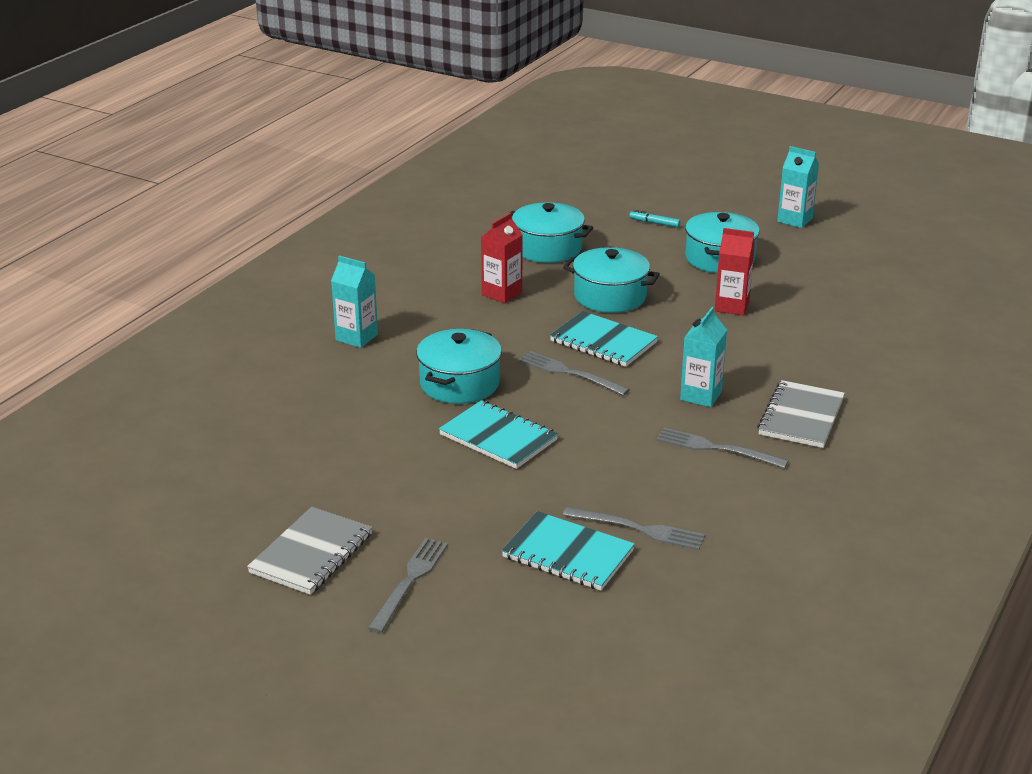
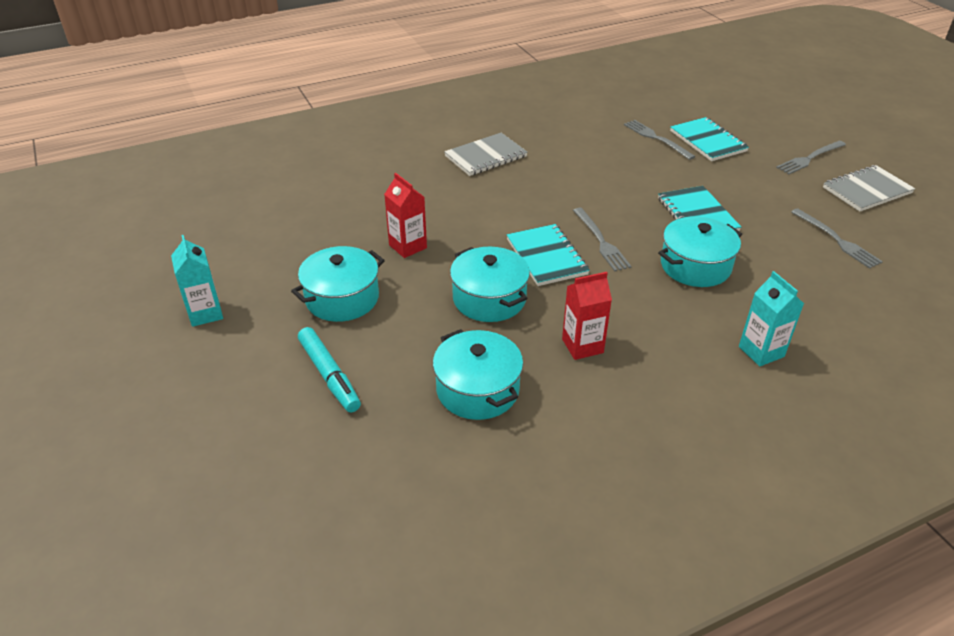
camera: 145 degrees left, 10 degrees up
turquoise marker [629,210,680,227] -> turquoise marker [298,327,361,412], size x1.87
grey fork [656,427,789,468] -> grey fork moved to [791,208,883,269]
turquoise carton [680,307,727,407] -> none

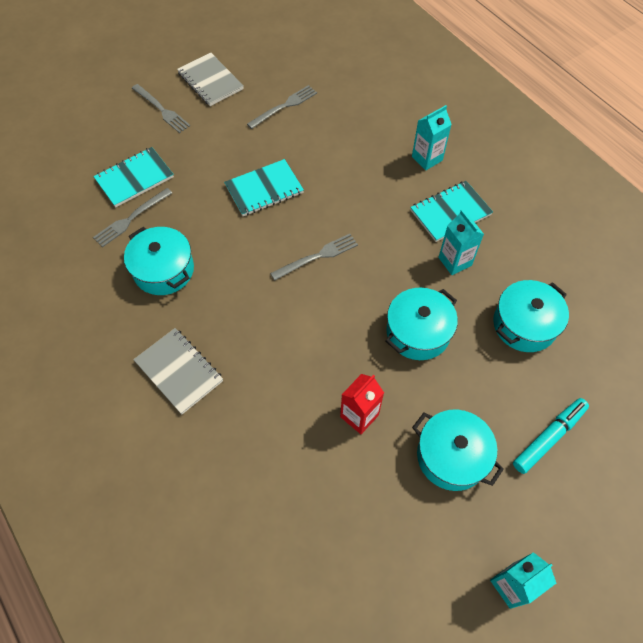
camera: 100 degrees left, 20 degrees up
turquoise notebook [507,224,590,286] -> turquoise notebook moved to [410,181,493,242]
red carton [562,272,612,360] -> turquoise carton [438,210,484,275]
turquoise pot [658,216,742,287] -> turquoise pot moved to [124,227,194,295]

